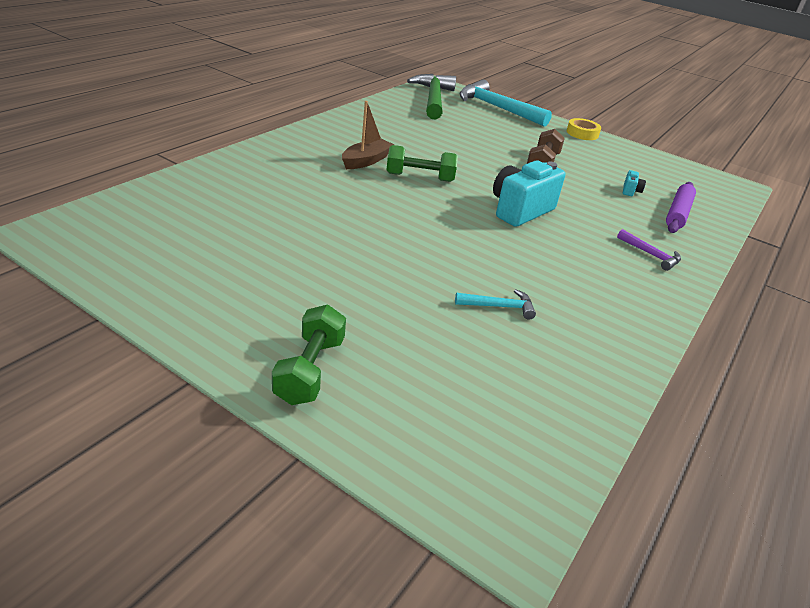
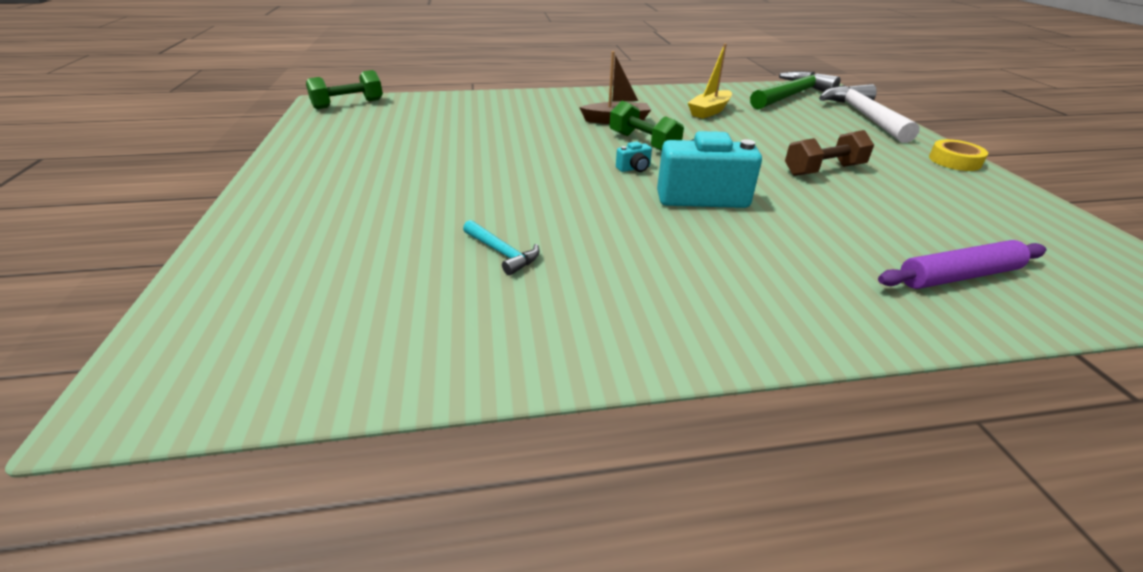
camera: 50 degrees right, 0 degrees up
green dumbbell [272,305,346,405] -> green dumbbell moved to [306,70,383,109]
turquoise hammer [460,79,552,127] -> white hammer [819,84,920,143]
purple hammer [617,229,681,271] -> none
turquoise camera [623,170,646,196] -> turquoise camera moved to [616,141,652,172]
none -> yellow boat [688,43,732,119]

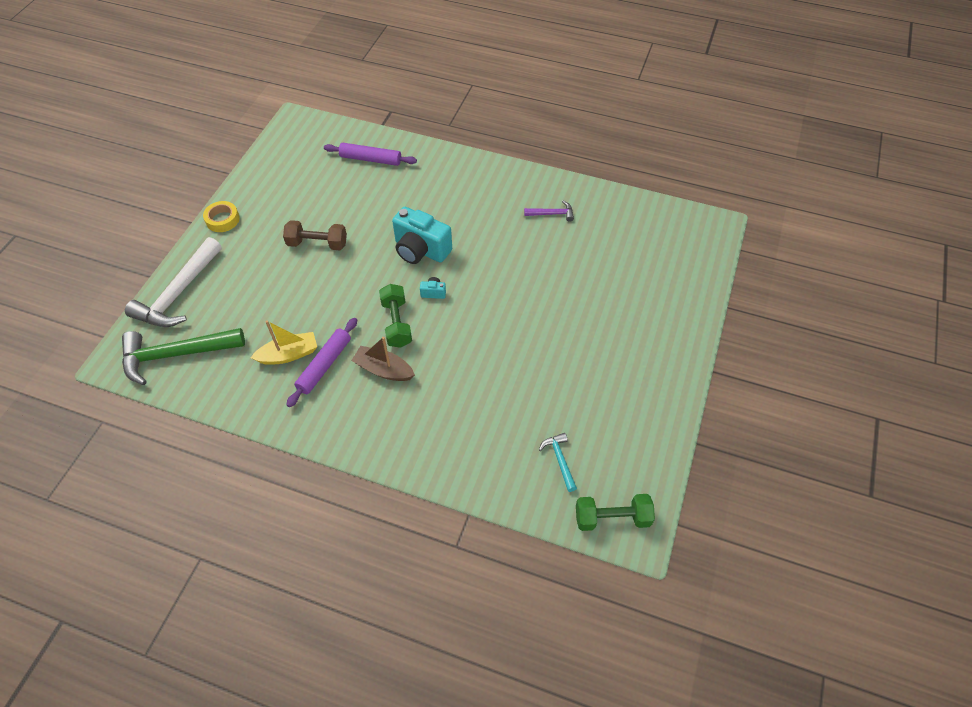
camera: 150 degrees left, 20 degrees up
turquoise hammer [463,220,540,275] -> turquoise hammer moved to [539,433,577,492]
none -> purple rolling pin [286,318,357,407]
none -> purple hammer [524,201,574,222]

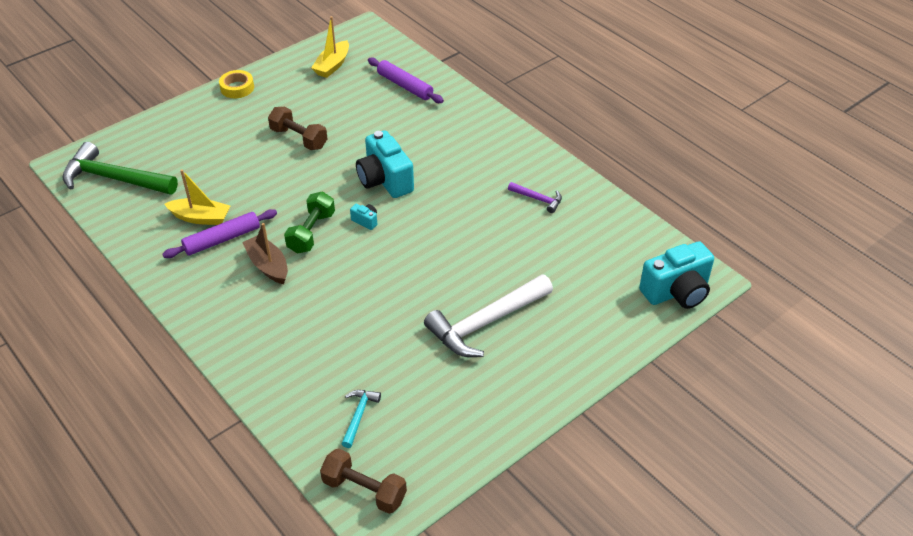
camera: 30 degrees right, 10 degrees down
white hammer [125,237,222,327] -> white hammer moved to [424,274,553,357]
green dumbbell [576,494,655,531] -> brown dumbbell [320,448,407,514]
none -> yellow boat [311,16,349,78]
none -> turquoise camera [639,241,714,309]

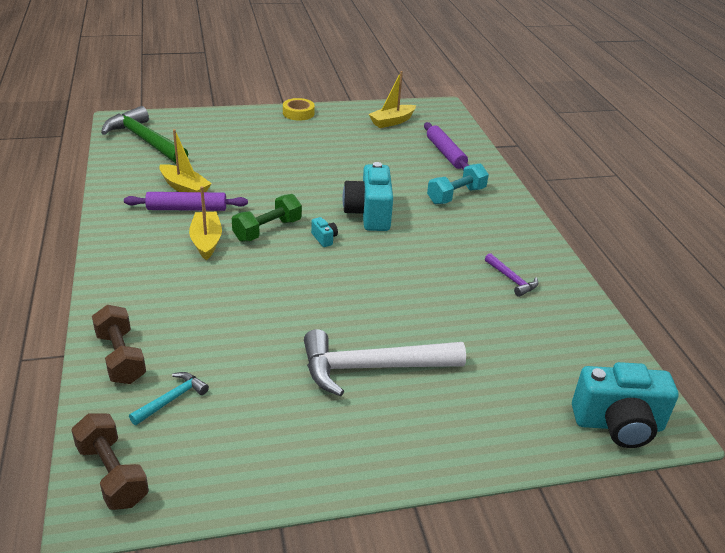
camera: 25 degrees right, 10 degrees down
brown boat [242,223,288,284] -> yellow boat [189,186,222,260]
brown dumbbell [268,107,327,150] -> brown dumbbell moved to [92,305,146,384]
none -> turquoise dumbbell [427,163,489,204]

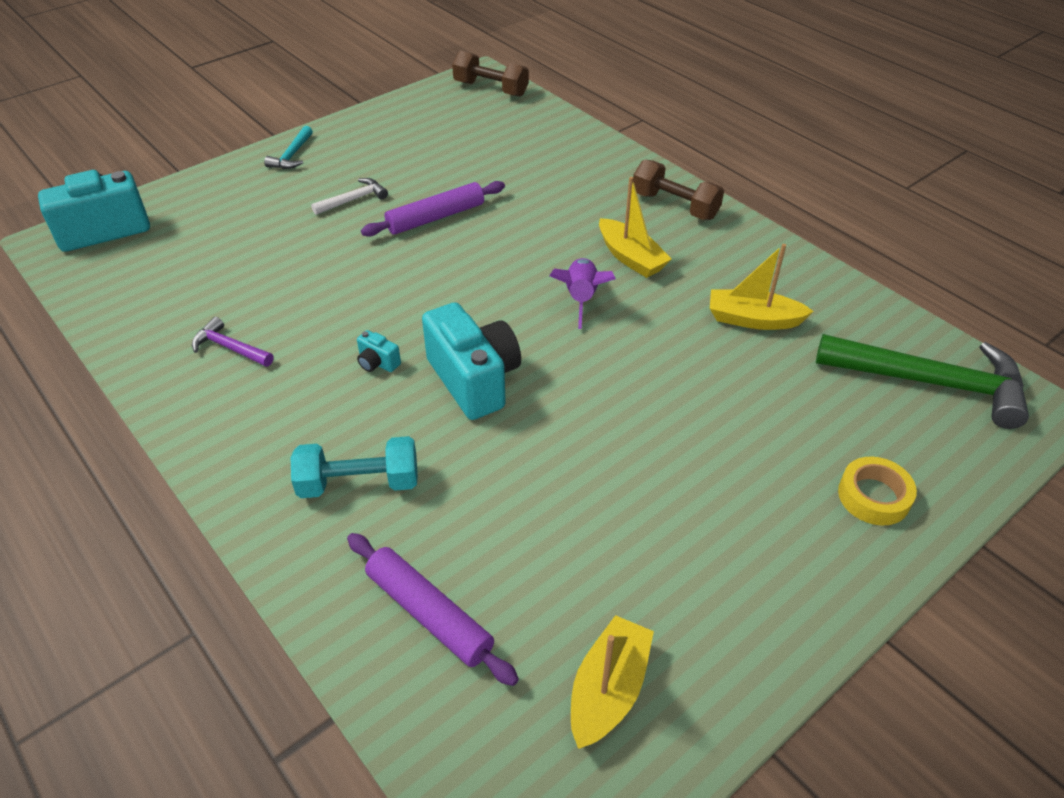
camera: 155 degrees right, 10 degrees up
brown dumbbell [92,305,146,384] -> brown dumbbell moved to [633,159,724,220]
purple rolling pin [124,192,248,211] -> purple rolling pin moved to [361,181,505,237]
turquoise hammer [129,372,209,425] -> turquoise hammer moved to [264,126,313,169]
green dumbbell [232,194,302,242] -> purple rocket [549,258,616,329]
yellow tape [283,98,315,121] -> yellow tape moved to [838,457,917,525]
white hammer [304,329,466,396] -> white hammer [311,178,388,215], size x0.47
turquoise camera [311,217,338,247] -> turquoise camera moved to [357,330,401,372]
turquoise dumbbell [427,163,489,204] -> turquoise dumbbell turned 60 degrees clockwise [291,436,418,498]

